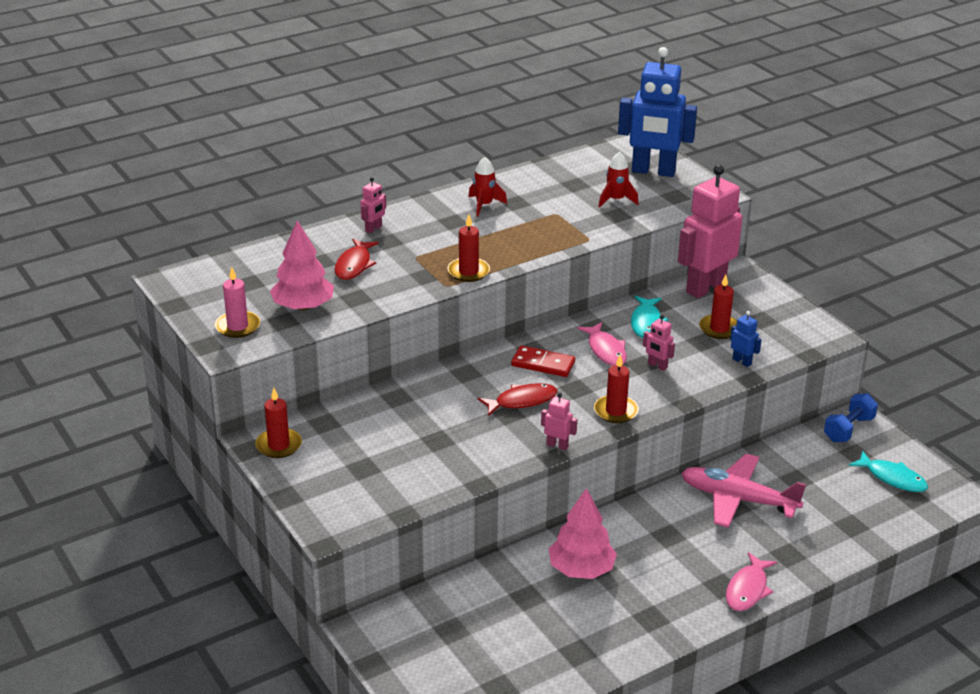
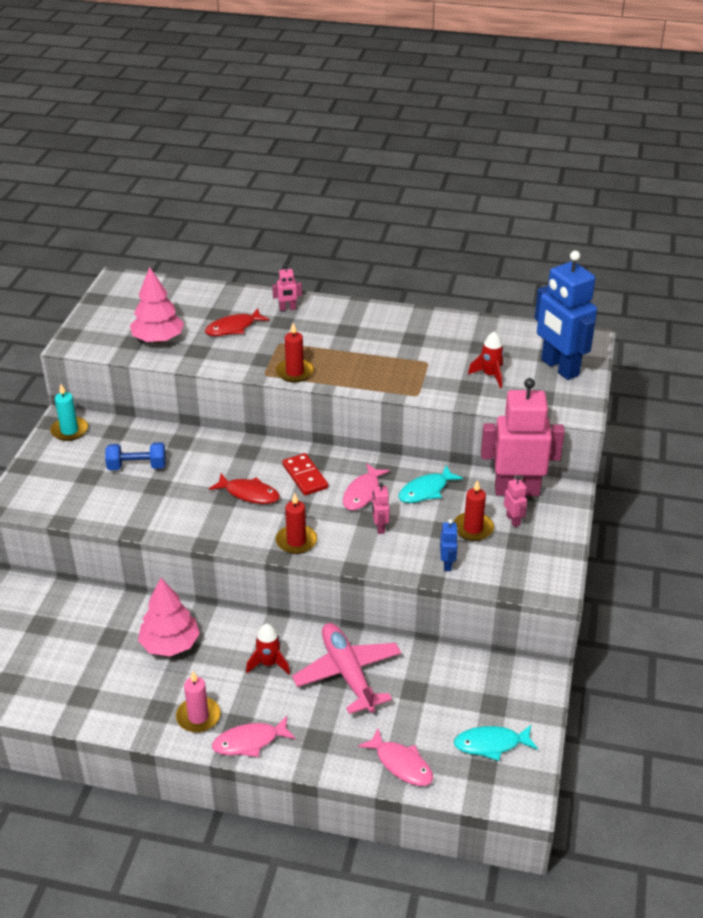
camera: 45 degrees right, 5 degrees up
pink candle [215,267,260,338] -> pink candle moved to [176,671,221,733]
red candle [255,388,302,458] -> turquoise candle [50,384,88,441]
red rocket [469,157,507,217] -> red rocket moved to [246,624,290,674]
pink robot [541,393,577,450] -> pink robot moved to [504,476,527,527]
blue dumbbell [824,393,878,442] -> blue dumbbell moved to [105,442,166,470]
turquoise fish [849,450,928,492] -> turquoise fish turned 90 degrees clockwise [454,725,538,761]
none -> pink fish [358,729,433,786]

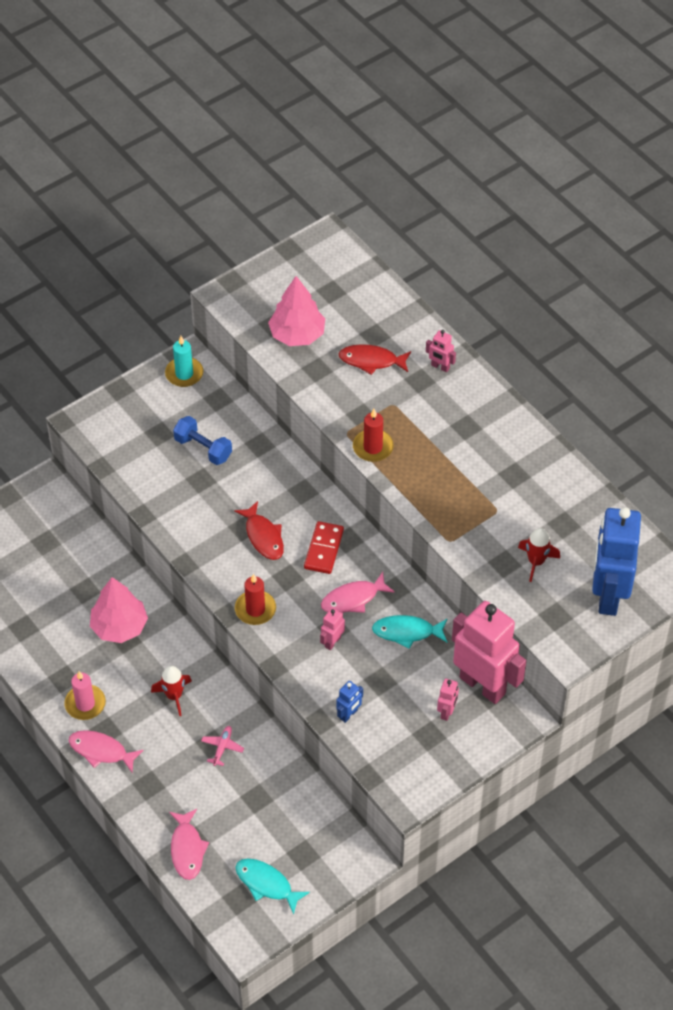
camera: 40 degrees right, 15 degrees up
pink plane [292,623,401,714] -> pink plane [201,726,244,766], size x0.40
red candle [453,480,494,541] -> none

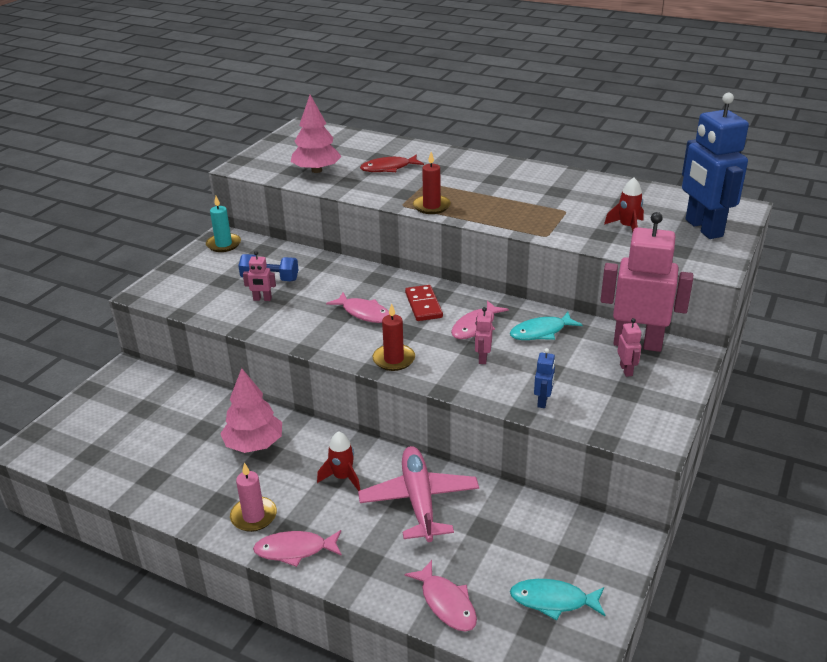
camera: 25 degrees left, 20 degrees down
pink plane [201,726,244,766] -> pink plane [358,446,479,542], size x2.48
red fish [234,501,284,560] -> pink fish [326,292,390,323]
pink robot [426,330,456,372] -> pink robot moved to [243,251,276,301]

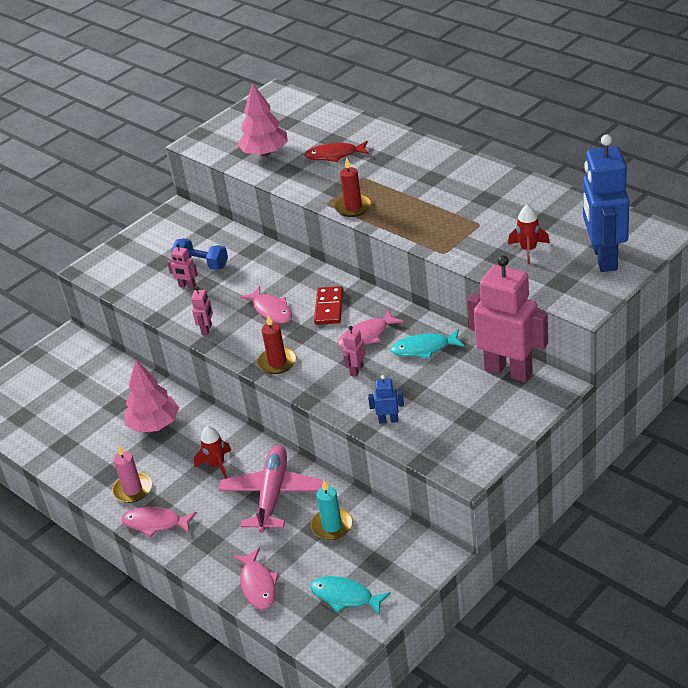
camera: 20 degrees right, 5 degrees up
turquoise candle [206,196,241,252] -> turquoise candle moved to [311,480,353,540]
blue robot [534,348,555,408] -> blue robot turned 120 degrees counterclockwise [368,375,404,424]
pink robot [617,318,642,377] -> pink robot moved to [191,286,213,335]

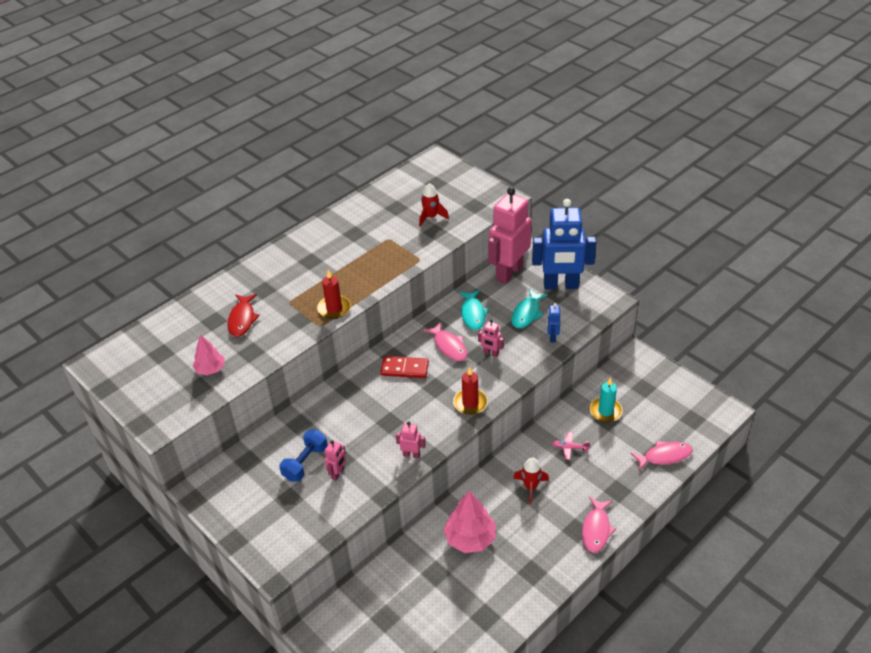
camera: 90 degrees left, 5 degrees up
pink candle [112,445,152,503] -> none
pink plane [218,445,326,533] -> pink plane [552,432,590,460], size x0.40
pink tree [237,83,288,156] -> pink tree [193,334,225,375], size x0.62
pink fish [240,286,292,323] -> none
turquoise fish [310,576,391,616] -> turquoise fish moved to [511,289,548,328]
blue robot [583,134,629,272] -> blue robot moved to [532,199,597,289]

